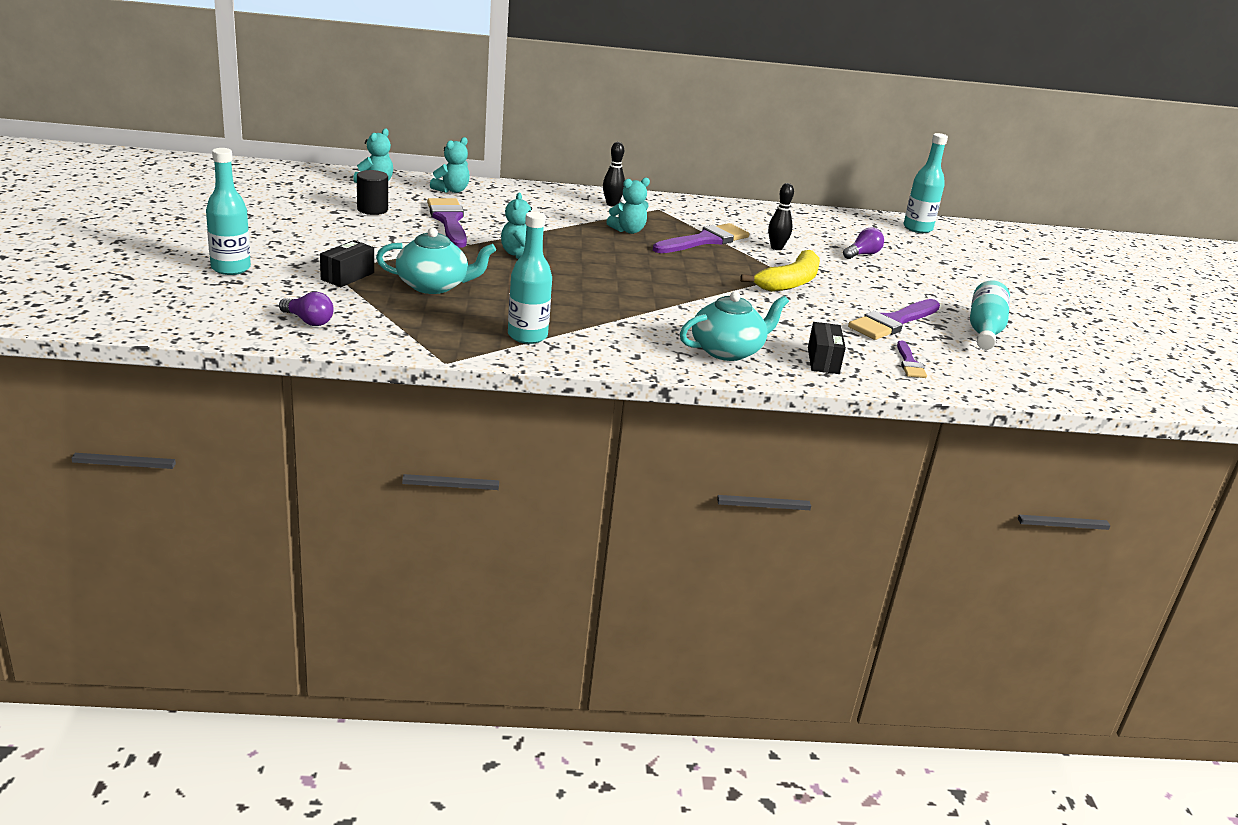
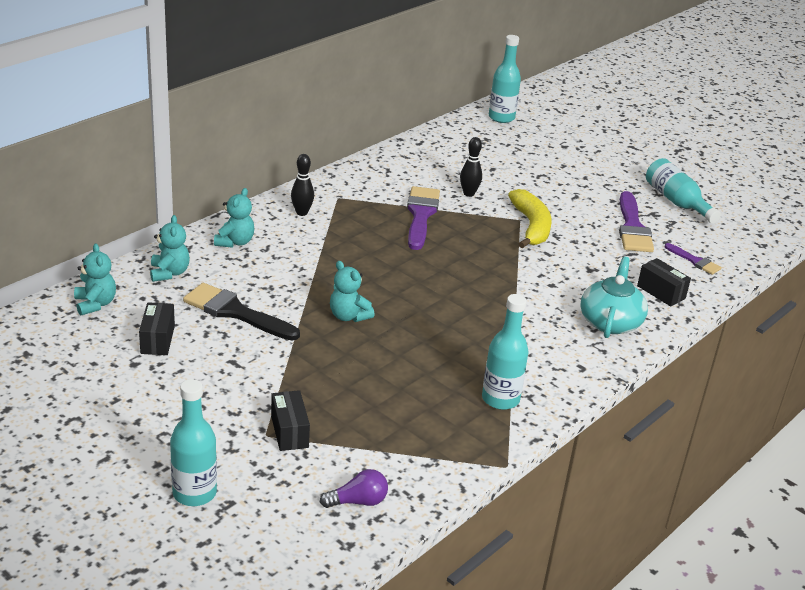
camera: 45 degrees left, 5 degrees up
black cylinder [357,170,388,215] -> black box [139,302,175,355]
turquoise teapot [376,228,496,294] -> none
purple brush [427,198,467,248] -> black brush [183,283,300,341]
turquoise teddy bear [606,178,650,234] -> turquoise teddy bear moved to [214,188,254,248]
purple light bulb [843,228,884,259] -> none

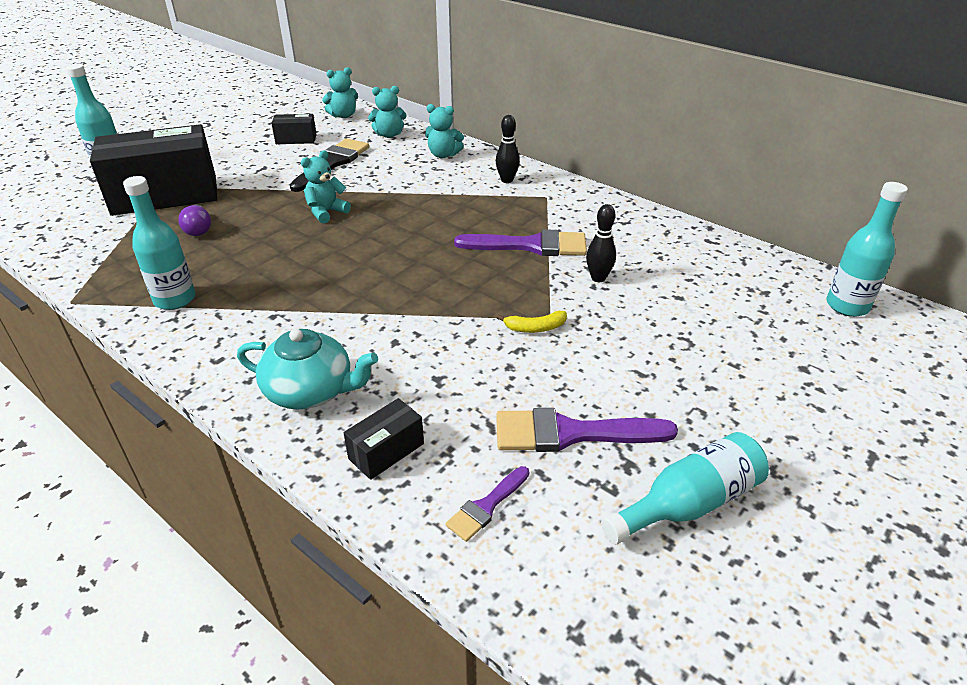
camera: 90 degrees right, 5 degrees up
black box [271,390,310,451] -> black box [90,124,217,216], size x2.28
purple light bulb [320,469,388,508] -> purple light bulb moved to [178,204,211,236]
yellow banana [508,189,552,248] -> yellow banana [497,311,567,333], size x0.51

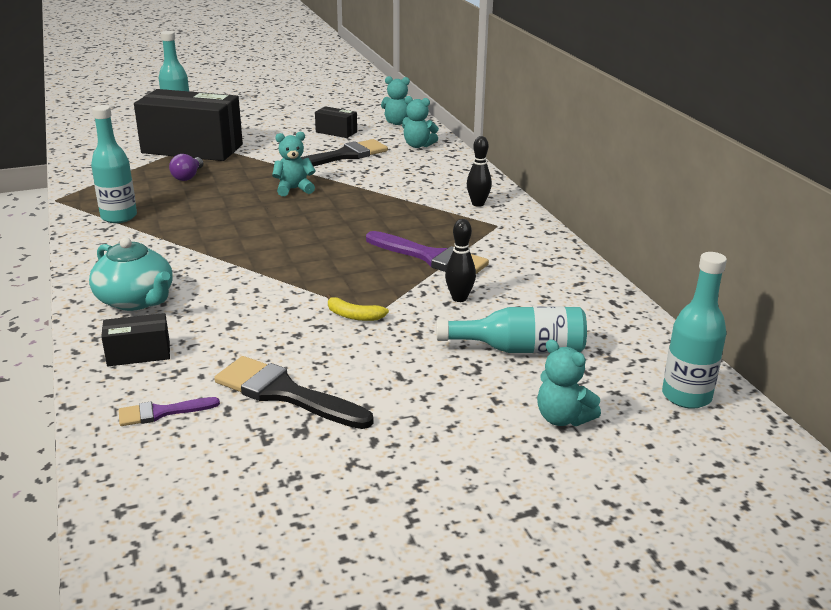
camera: 30 degrees right, 10 degrees down
turquoise teddy bear [425,104,464,158] -> turquoise teddy bear moved to [537,339,601,426]
purple brush [496,408,678,452] -> black brush [214,356,374,429]
turquoise bottle [601,432,769,544] -> turquoise bottle moved to [436,307,587,353]

